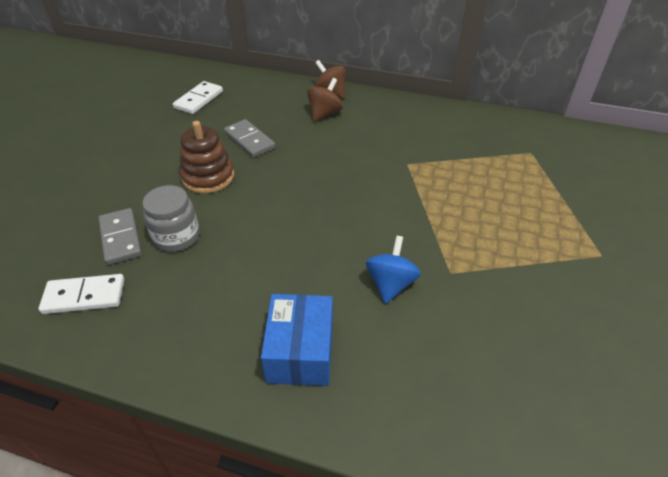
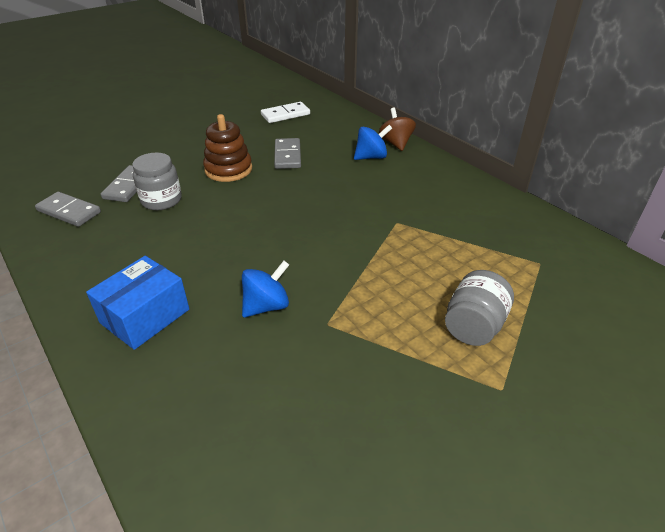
camera: 35 degrees right, 5 degrees down
white domino [39,274,124,314] -> grey domino [35,192,101,227]
brown spinning top [307,78,342,122] -> blue spinning top [354,125,392,160]
none -> grey jar [445,270,514,346]

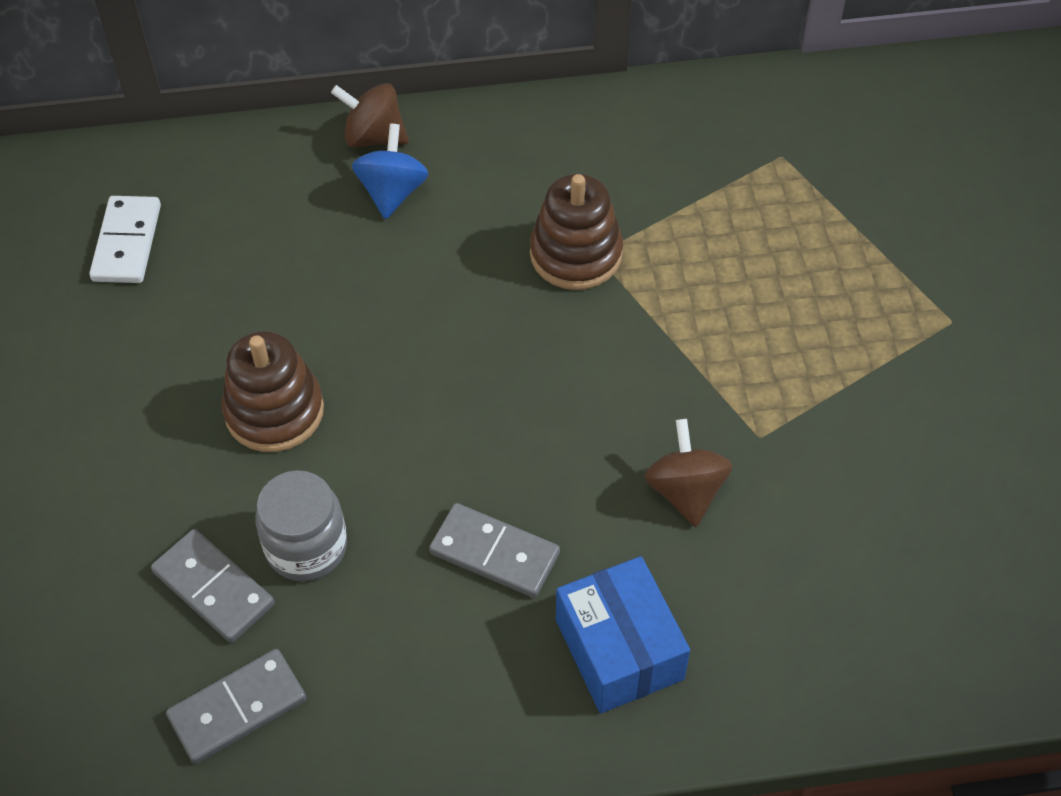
camera: 60 degrees left, 15 degrees up
blue spinning top [242,261,289,318] -> brown spinning top [644,419,733,527]
grey domino [274,138,301,169] -> grey domino moved to [429,503,560,598]
grey jar [445,270,514,346] -> none
none -> brown stacking toy [530,174,623,290]

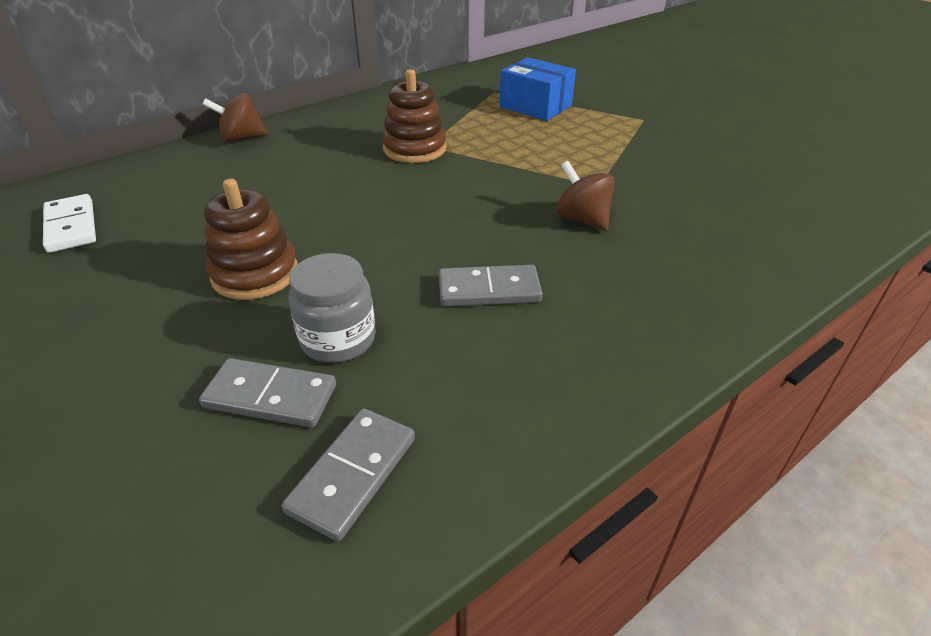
camera: 30 degrees left, 15 degrees down
blue spinning top [352,124,429,219] -> none
blue box [556,556,690,713] -> blue box moved to [499,57,576,121]

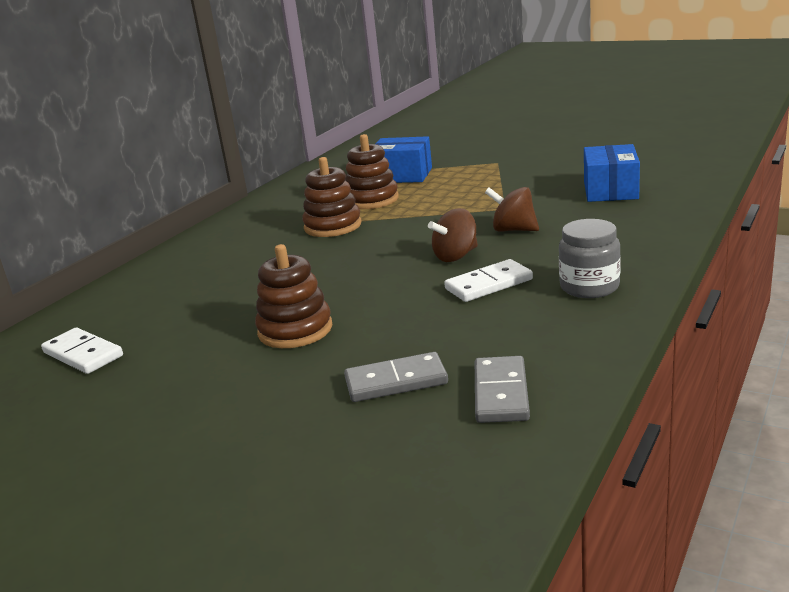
camera: 20 degrees left, 15 degrees down
brown spinning top [202,93,268,143] -> brown spinning top moved to [428,208,478,262]
grey jar [288,253,376,363] -> grey jar moved to [559,219,621,298]
grey domino [439,265,543,307] -> white domino [444,259,533,302]
none -> brown stacking toy [345,134,399,209]
none -> blue box [584,144,640,202]

